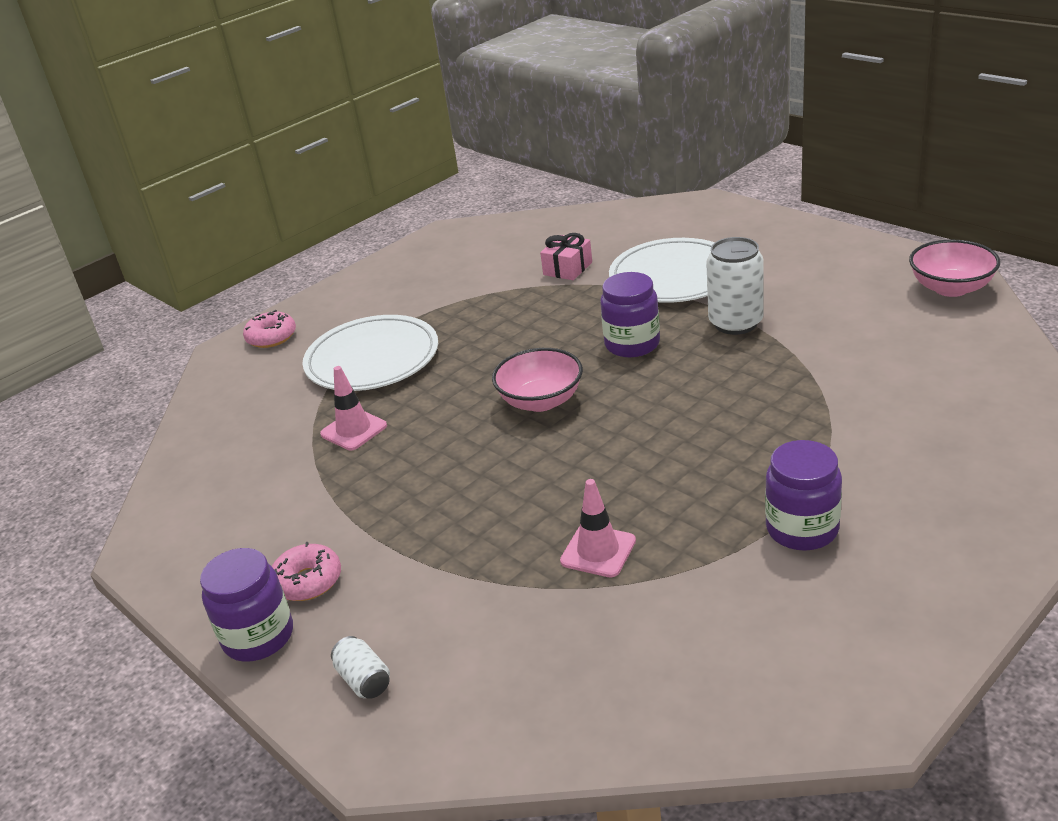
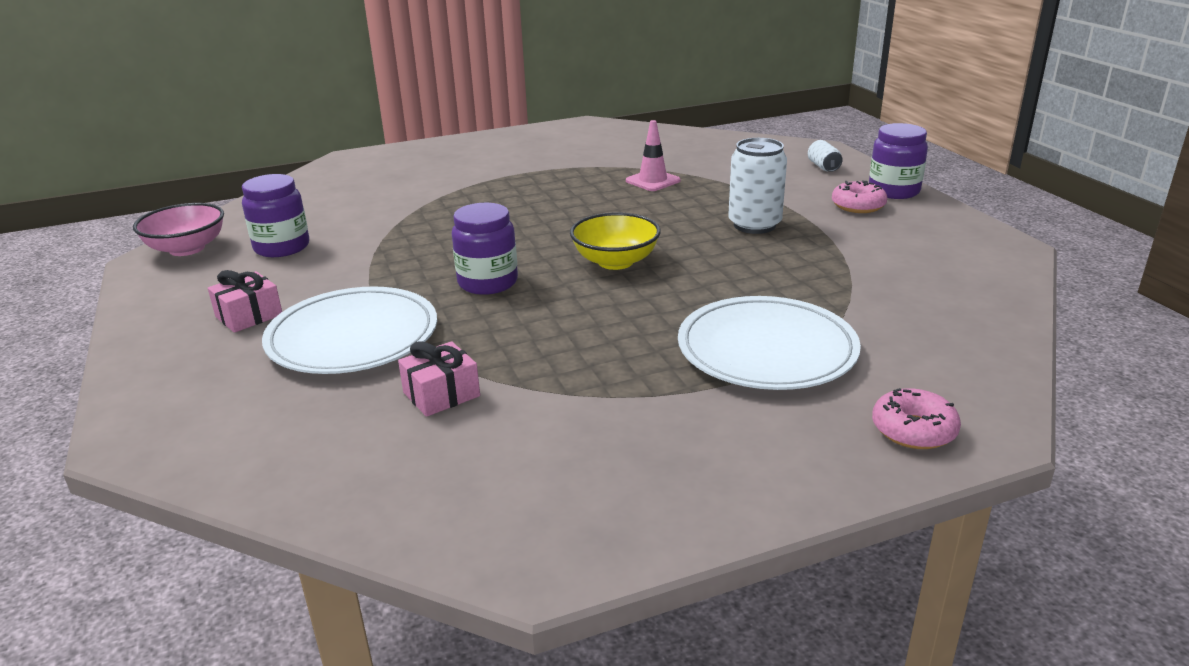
camera: 160 degrees left, 5 degrees down
pink traffic cone [320,366,387,451] -> none
pink bowl [492,348,583,412] -> yellow bowl [570,212,661,270]
white can [706,237,764,335] -> white can moved to [728,138,787,234]
purple jar [765,440,842,551] -> purple jar moved to [242,174,309,257]
none -> pink gift [208,270,282,333]

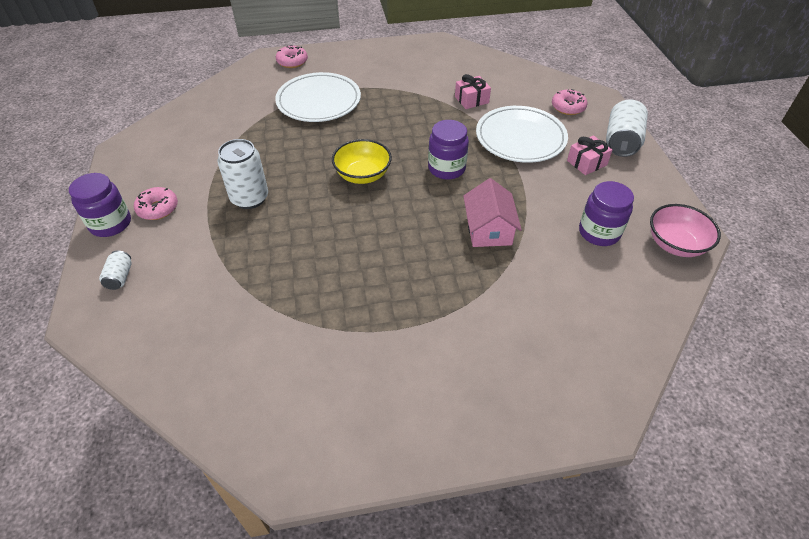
camera: 170 degrees left, 20 degrees up
pink traffic cone [626,120,681,191] -> none
none -> pink house [463,178,522,247]
none -> pink donut [552,89,587,115]
none -> white can [606,100,648,157]

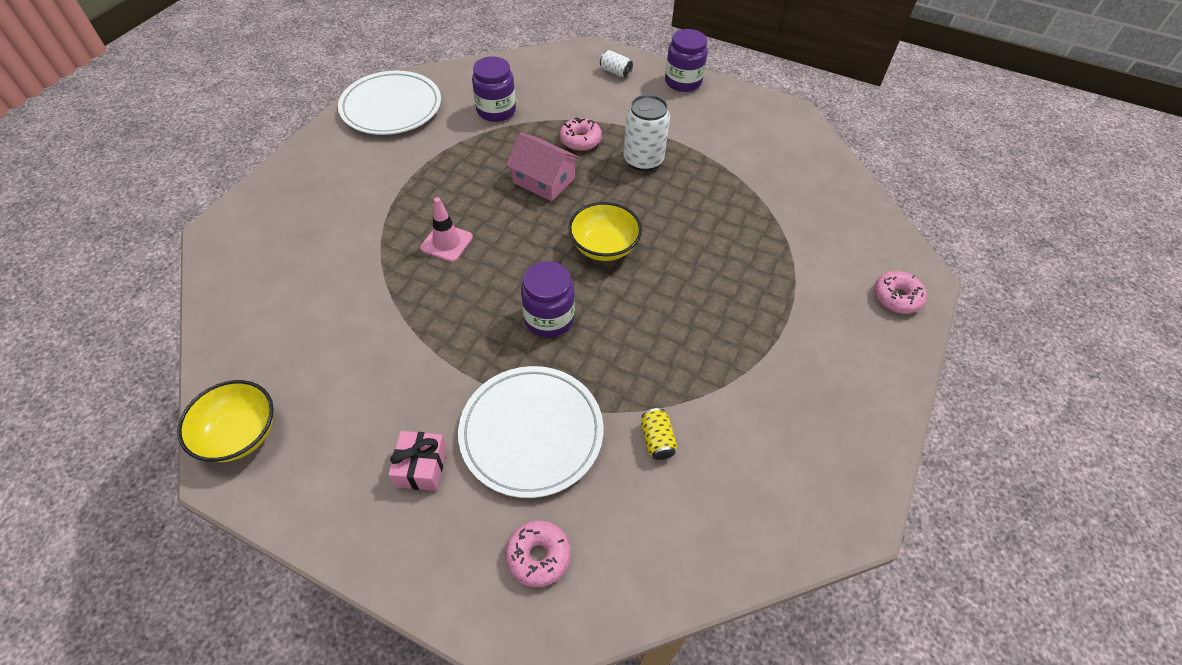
camera: 125 degrees right, 5 degrees up
pink donut [134,187,178,220] -> pink donut moved to [560,117,602,151]
white plate [275,72,361,122] -> white plate moved to [338,71,441,135]
pink gift [455,74,491,109] -> yellow can [641,408,677,460]
pink house [463,178,522,247] -> pink house moved to [506,132,580,202]
purple jar [579,181,634,246] -> purple jar moved to [472,56,516,122]
white can [606,100,648,157] -> none
pink bowl [650,204,721,257] -> yellow bowl [177,380,274,462]
none -> pink traffic cone [420,197,473,262]

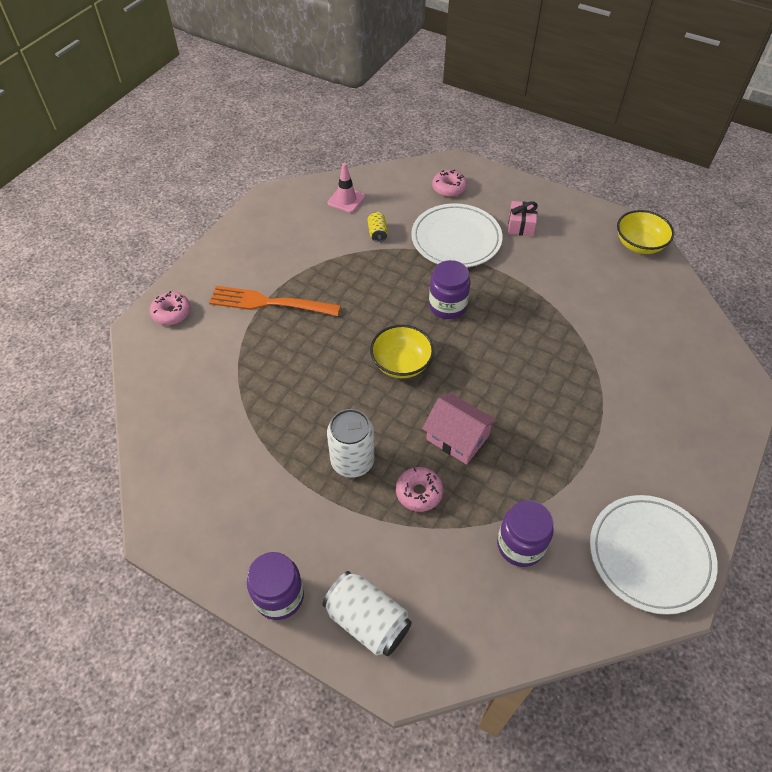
camera: 175 degrees left, 0 degrees up
pink traffic cone [420,197,473,262] -> pink traffic cone moved to [328,163,365,213]
white can [600,50,633,77] -> white can [322,571,412,657], size x1.94
none -> orange fork [209,286,341,316]

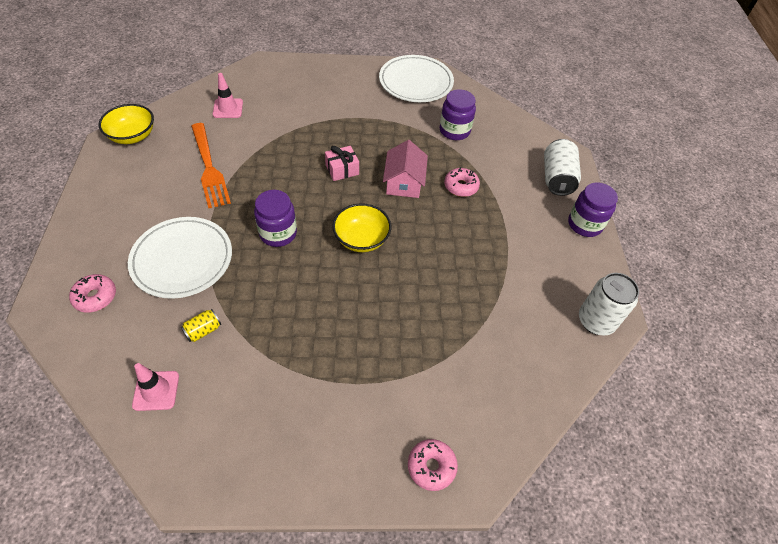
camera: 125 degrees left, 0 degrees up
orange fork [209,286,341,316] -> orange fork moved to [191,123,231,208]
white can [327,409,374,478] -> white can moved to [579,273,639,336]
pink gift [508,201,538,236] -> pink gift moved to [325,146,359,181]
none -> pink traffic cone [213,73,243,118]

